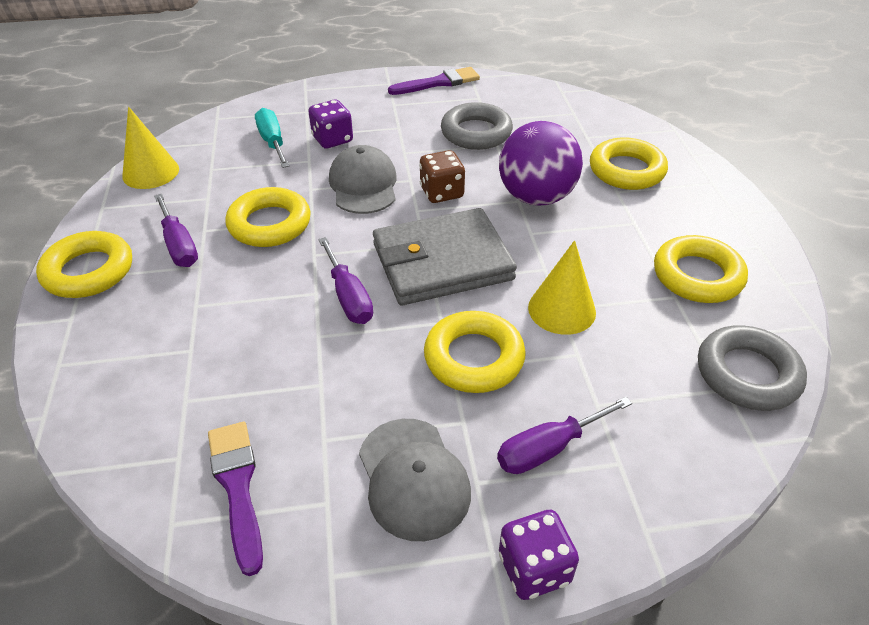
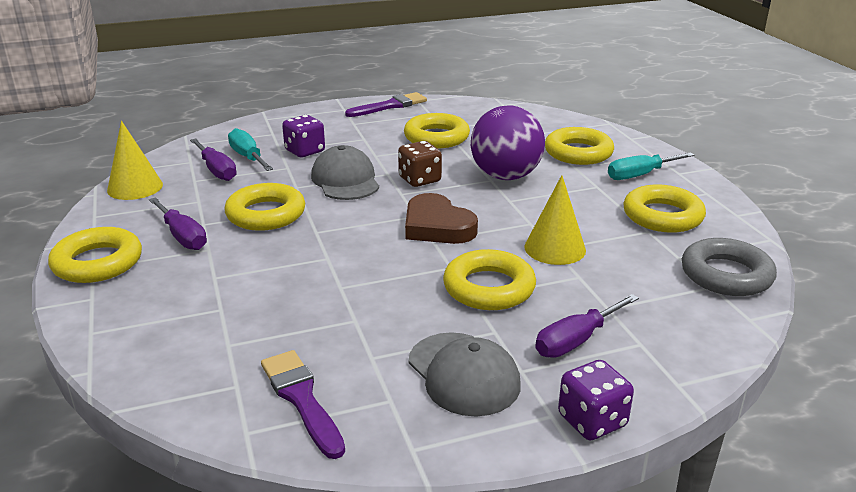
camera: 10 degrees left, 15 degrees down
purple screwdriver [318,237,373,324] -> purple screwdriver moved to [190,139,237,181]
grey wallet [373,208,517,305] -> brown heart [405,193,478,244]
grey ring [441,102,513,150] -> yellow ring [404,113,470,149]
none -> turquoise screwdriver [608,152,695,180]

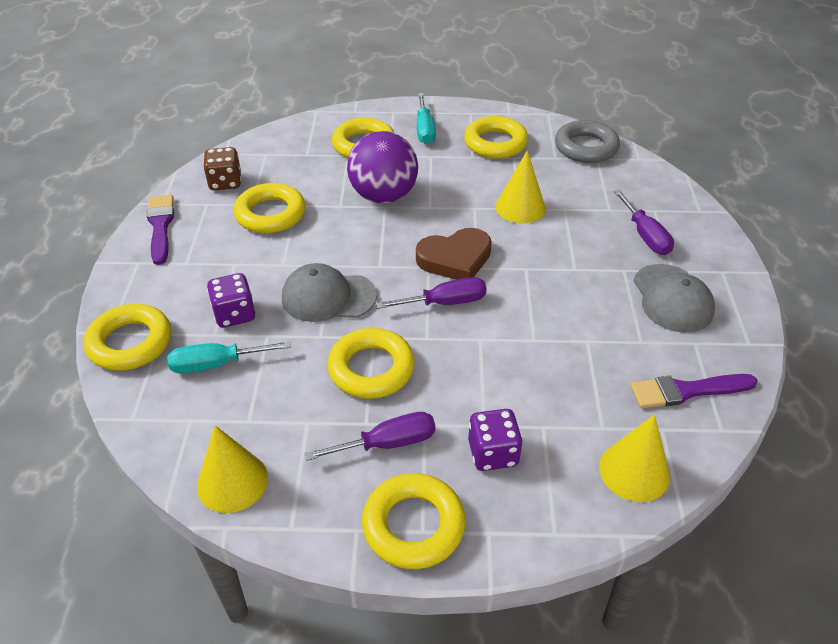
camera: 70 degrees left, 15 degrees up
purple screwdriver [190,139,237,181] -> purple screwdriver moved to [376,277,487,309]
brown dice [398,141,442,187] -> brown dice moved to [203,147,241,190]
grey cap [408,332,521,417] -> grey cap turned 90 degrees clockwise [633,264,715,333]
yellow ring [443,249,536,310] -> yellow ring moved to [84,304,171,371]
purple dice [558,360,634,440] -> purple dice moved to [468,409,523,471]
none -> yellow cone [599,415,670,502]

